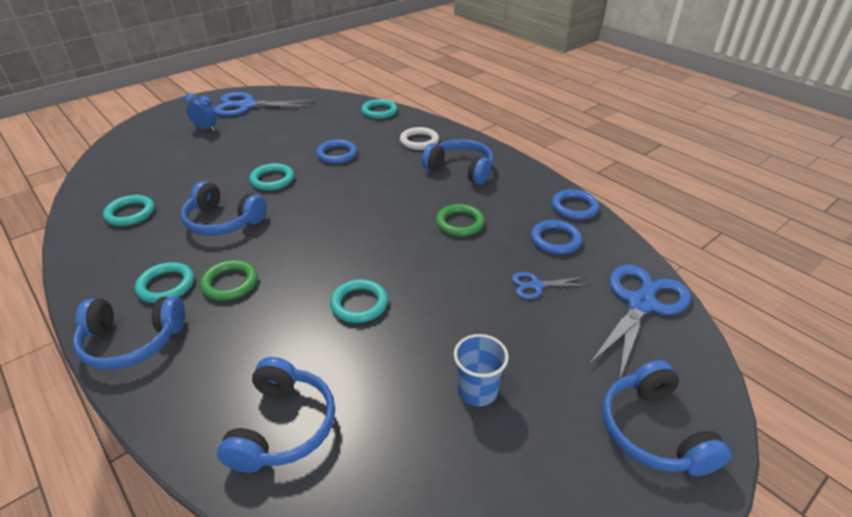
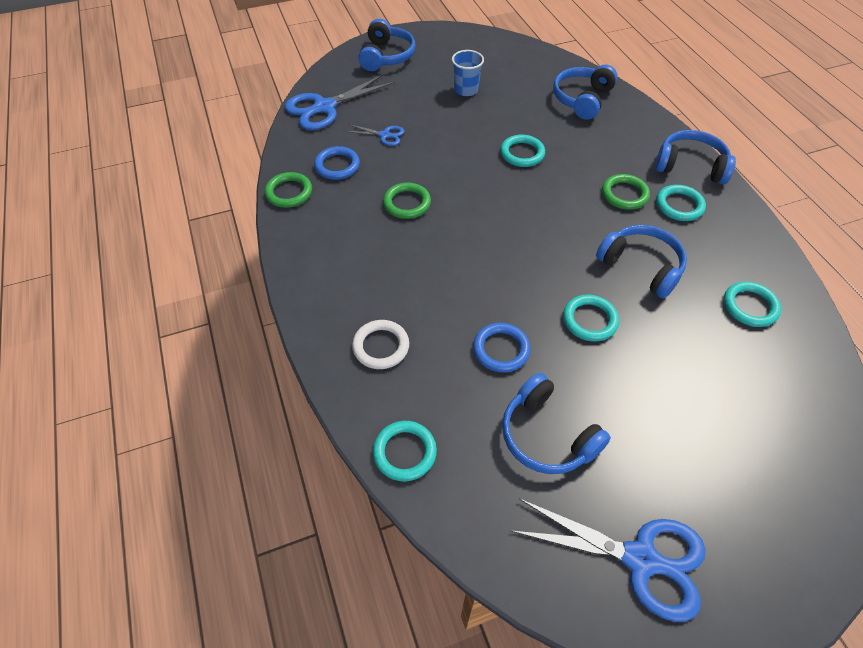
camera: 160 degrees left, 15 degrees up
blue clock [185,93,217,132] -> none
blue headphones [422,139,494,185] -> blue headphones moved to [502,373,611,474]
blue ring [551,189,599,220] -> green ring [264,172,312,208]

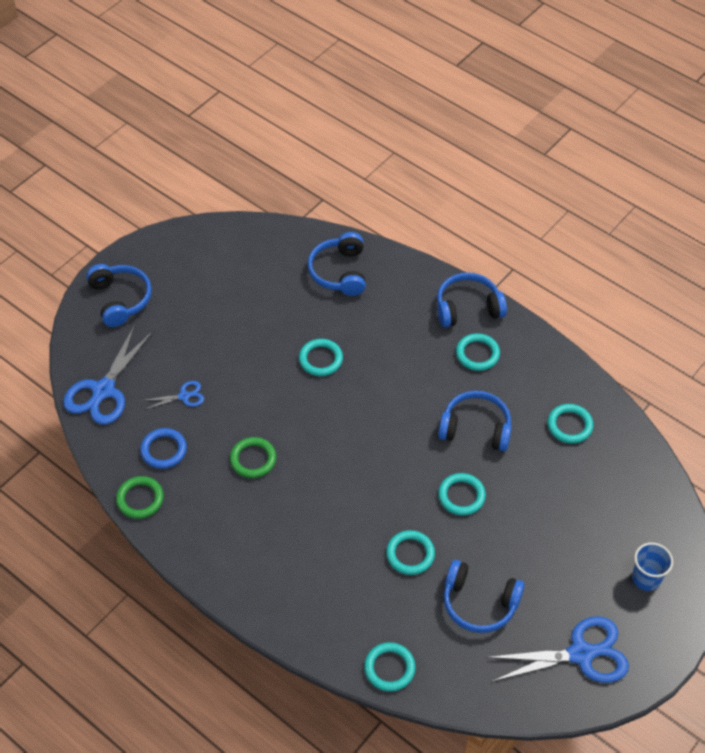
camera: 30 degrees left, 0 degrees up
white ring [352,320,409,369] -> none
blue cup [452,50,484,96] -> blue cup moved to [632,543,673,591]
blue ring [473,323,530,373] -> turquoise ring [386,530,435,575]
green ring [602,174,650,210] -> none

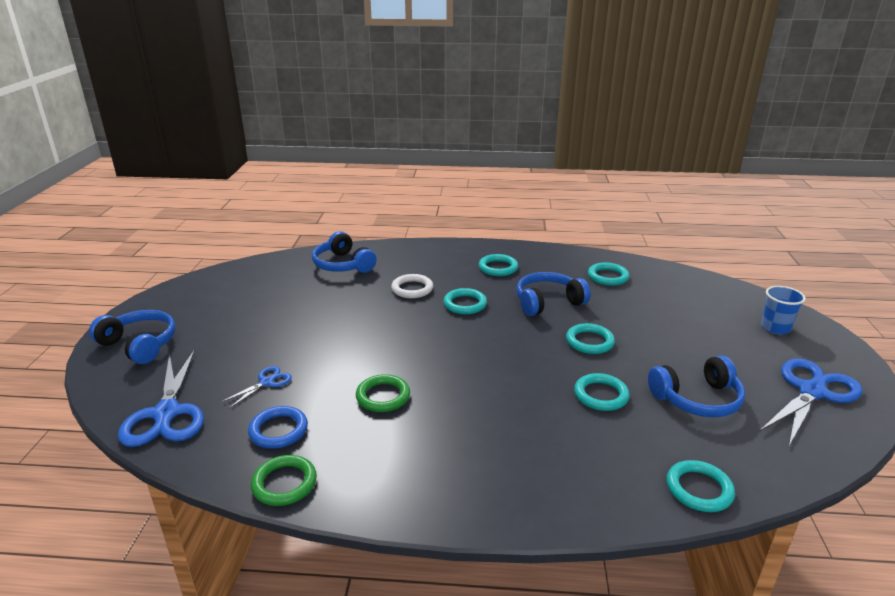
camera: 35 degrees left, 25 degrees down
turquoise ring [299,339,343,376] -> turquoise ring moved to [443,288,487,314]
blue headphones [437,273,507,327] -> none
none -> white ring [391,274,433,298]

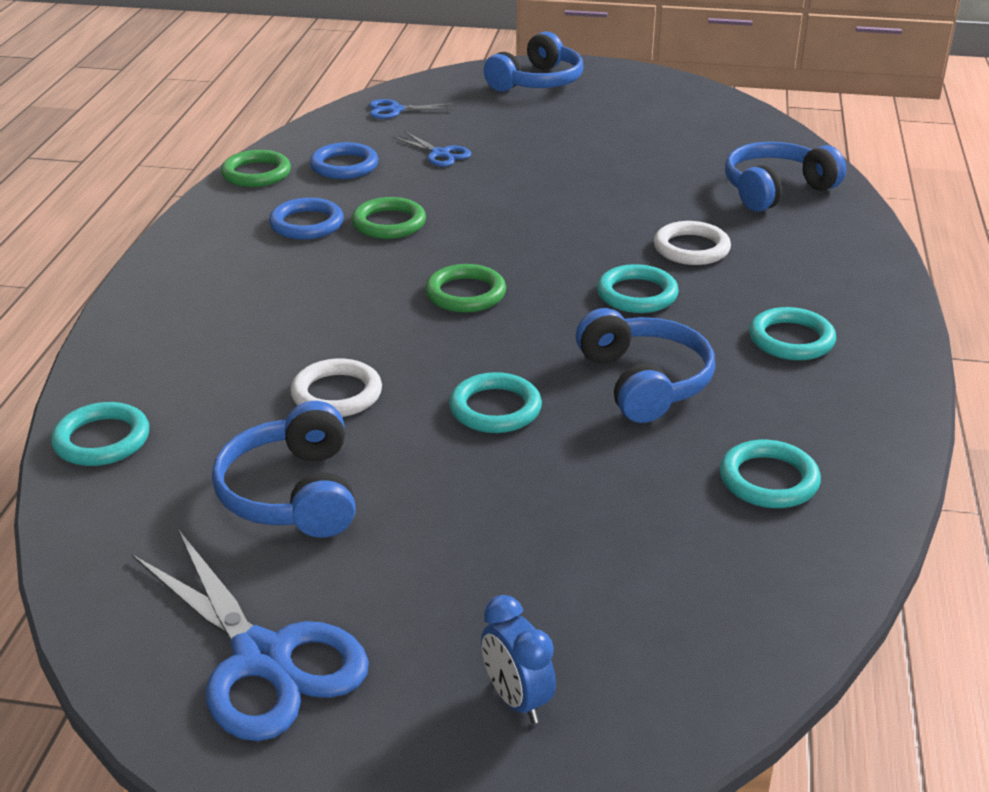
camera: 95 degrees right, 5 degrees up
blue scissors [118,349,204,447] -> blue scissors [369,99,454,119], size x0.49
turquoise ring [574,373,630,411] -> white ring [291,359,382,417]
blue cup [761,286,806,334] -> blue clock [481,595,556,724]
none -> blue ring [269,198,344,240]
none -> green ring [425,264,506,313]

